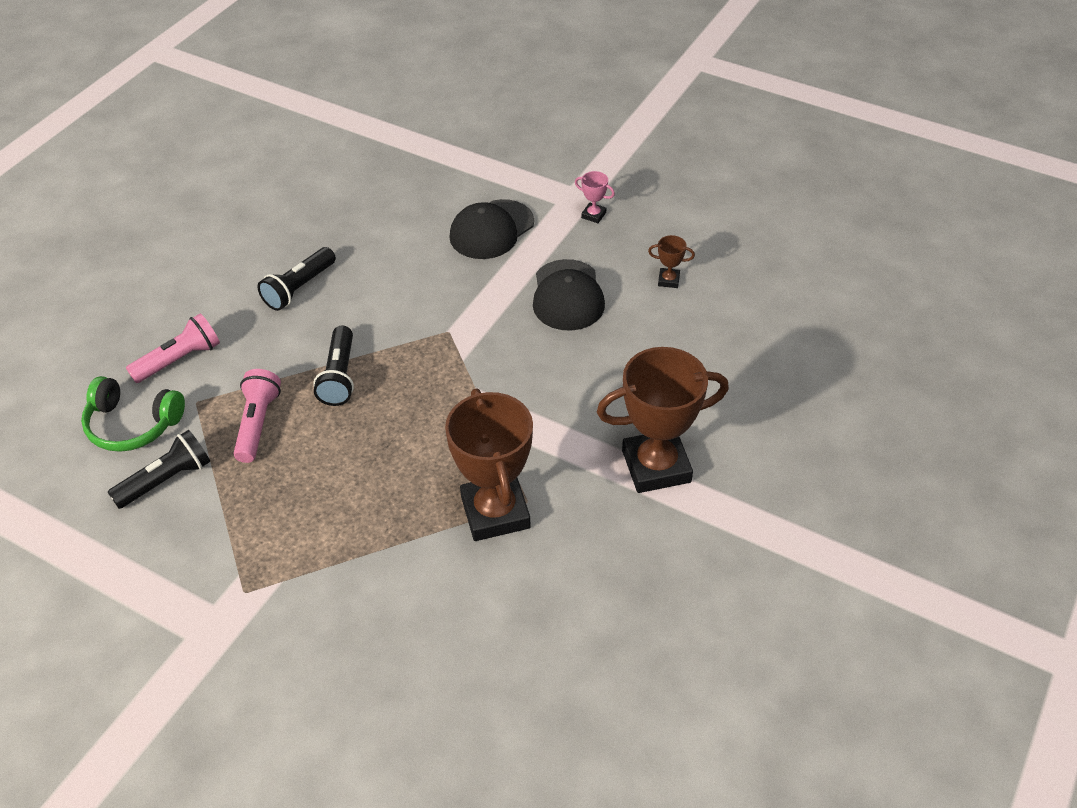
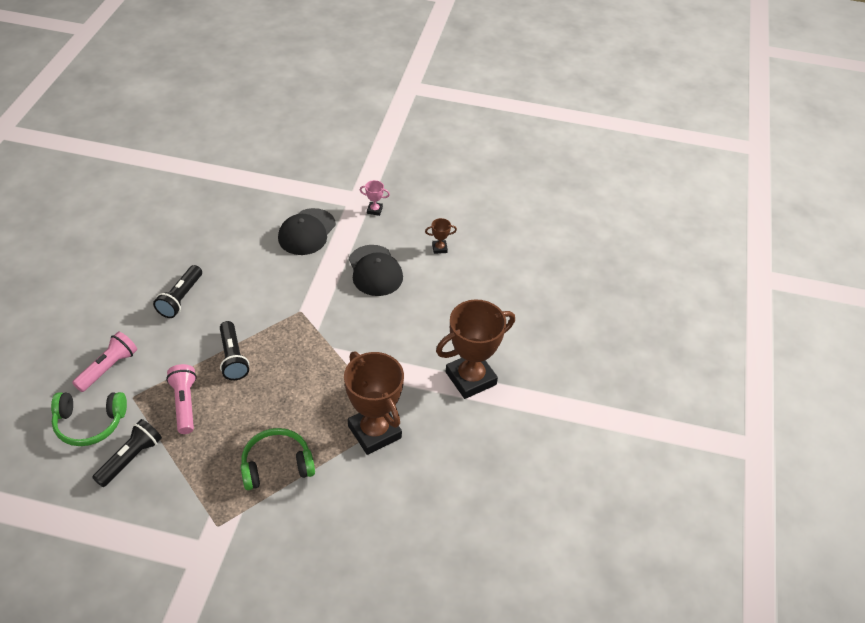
camera: 20 degrees left, 0 degrees up
none -> green headphones [241,428,315,490]

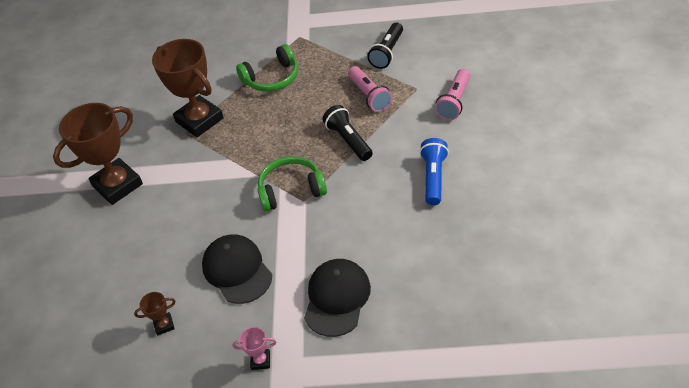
camera: 175 degrees right, 0 degrees up
green headphones [51,392,127,446] -> green headphones moved to [257,156,327,212]
black flashlight [153,265,202,318] -> blue flashlight [420,138,449,205]

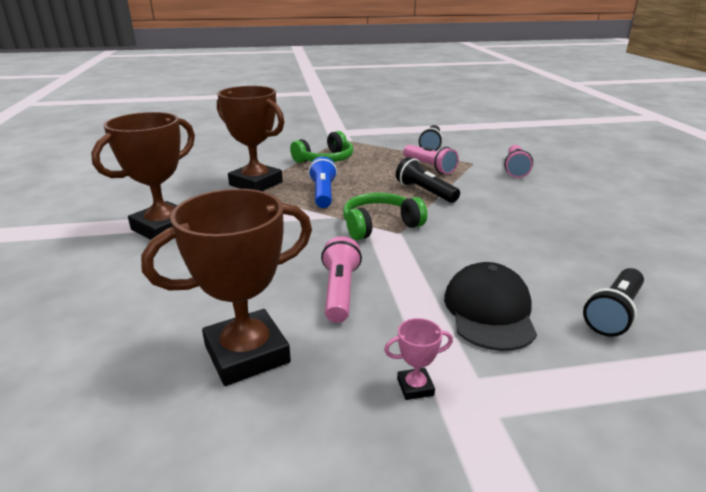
camera: 15 degrees left, 20 degrees down
brown trophy [134,292,175,335] -> brown trophy [141,189,312,386], size x2.44
black cap [202,234,272,304] -> pink flashlight [321,236,362,323]
blue flashlight [420,138,449,205] -> blue flashlight moved to [308,157,337,208]
none -> black flashlight [583,268,644,337]

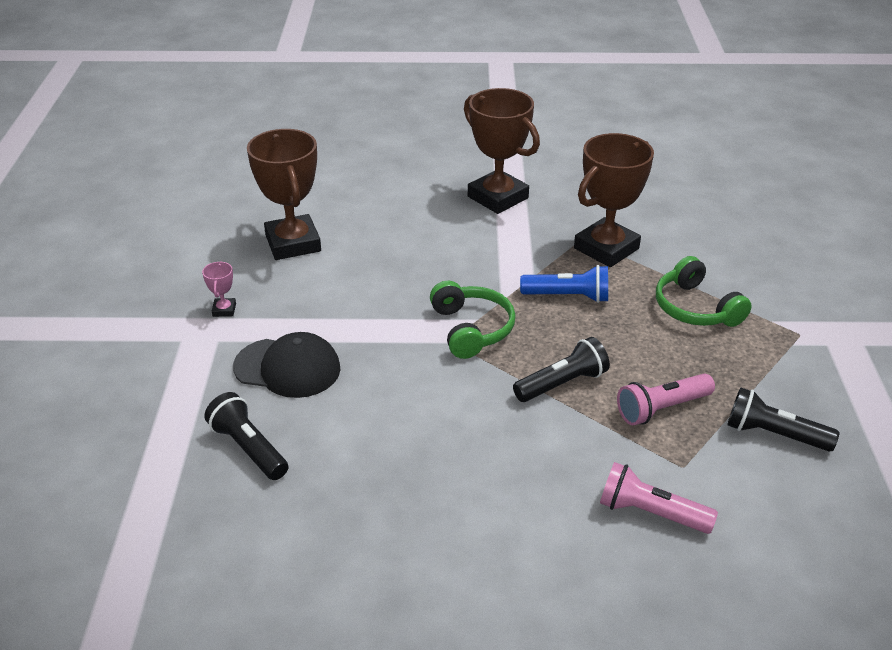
camera: 100 degrees right, 10 degrees up
pink flashlight [321,236,362,323] -> none

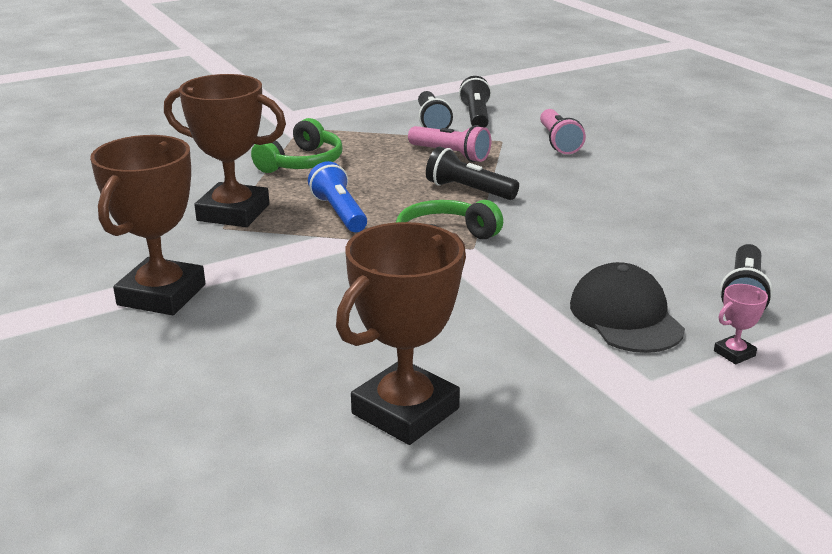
camera: 120 degrees left, 10 degrees down
pink trophy [202,261,236,317] -> pink trophy moved to [714,284,768,365]
none -> black flashlight [459,76,491,128]

